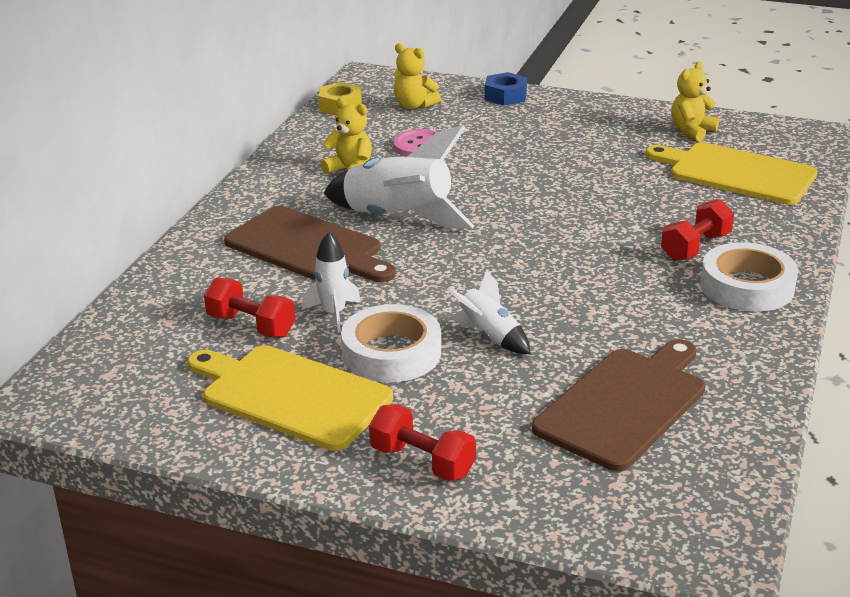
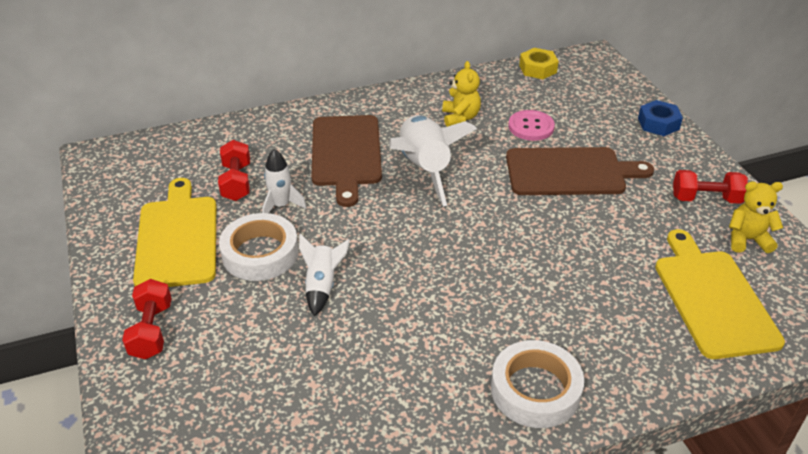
camera: 50 degrees right, 10 degrees up
yellow teddy bear [394,43,441,109] -> none
brown cutting board [532,339,705,471] -> brown cutting board moved to [506,147,654,195]
red dumbbell [661,199,734,261] -> red dumbbell moved to [673,170,748,204]

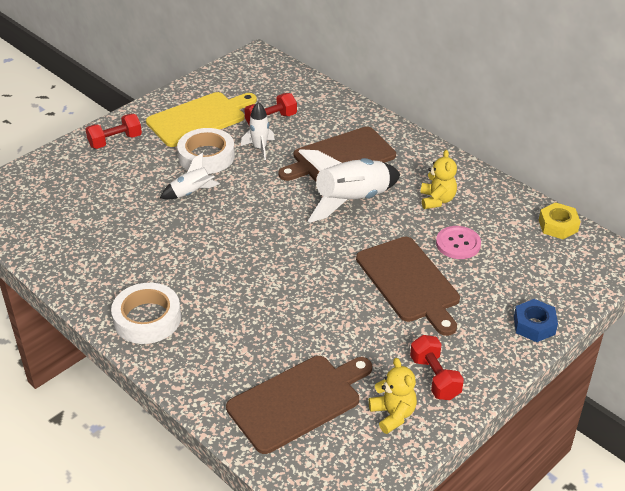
camera: 65 degrees right, 0 degrees up
yellow teddy bear [442,61,481,127] -> yellow teddy bear turned 60 degrees counterclockwise [420,150,457,209]
yellow cutting board [655,229,785,359] -> brown cutting board [226,356,372,454]

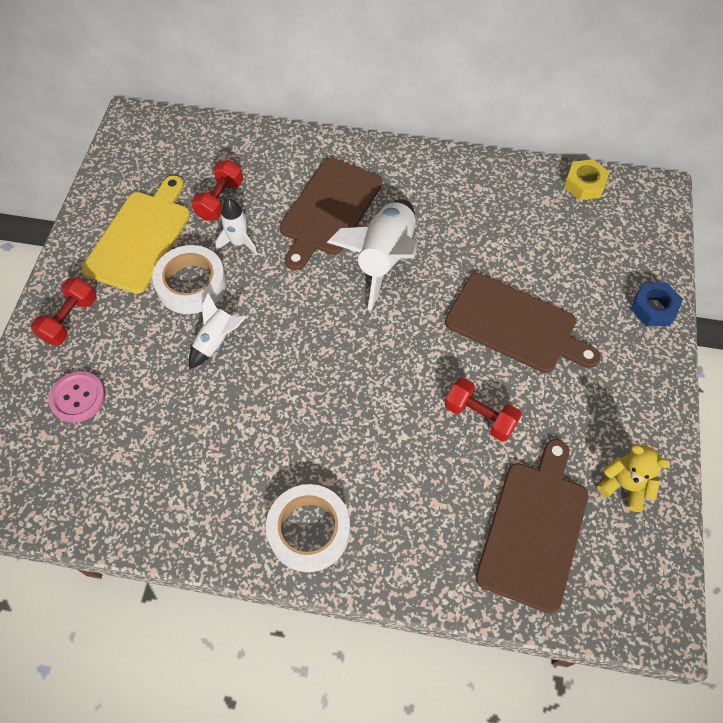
camera: 35 degrees left, 20 degrees up
red dumbbell [410,335,464,400] -> red dumbbell moved to [445,378,522,442]
yellow teddy bear [420,150,457,209] -> none
pink button [436,226,481,259] -> pink button moved to [49,371,105,423]

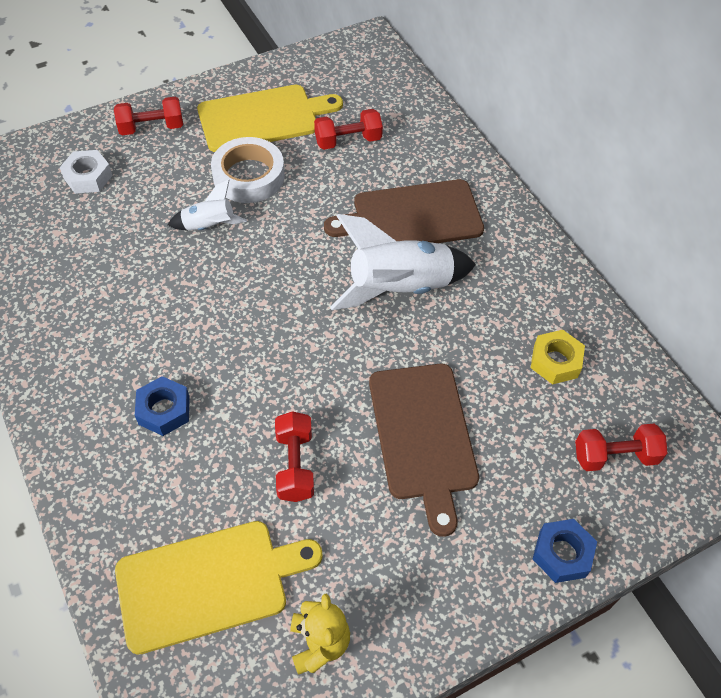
camera: 50 degrees right, 5 degrees down
pink button [49,371,105,423] -> white nut [59,150,113,194]
white rocket [215,199,258,255] -> none
white tape [266,484,350,572] -> none
brown cutting board [476,439,588,614] -> yellow cutting board [115,521,323,655]
yellow nut [564,159,609,200] -> yellow nut moved to [531,330,585,385]
none -> blue nut [135,376,190,436]
none -> red dumbbell [575,424,668,471]

